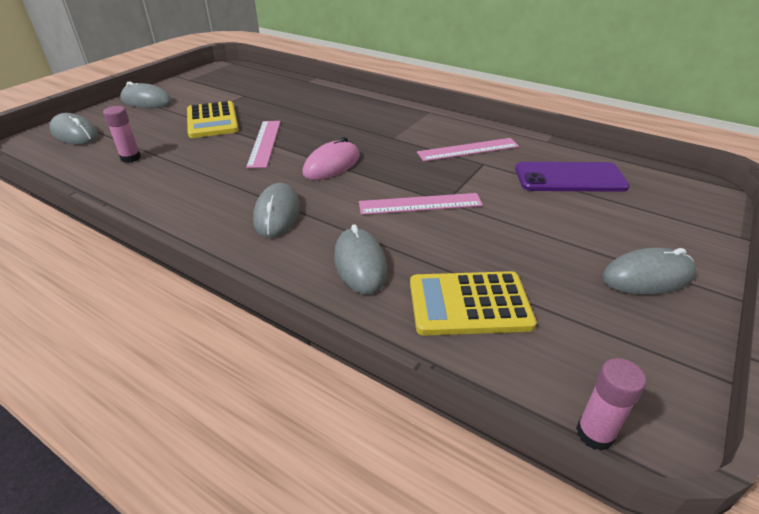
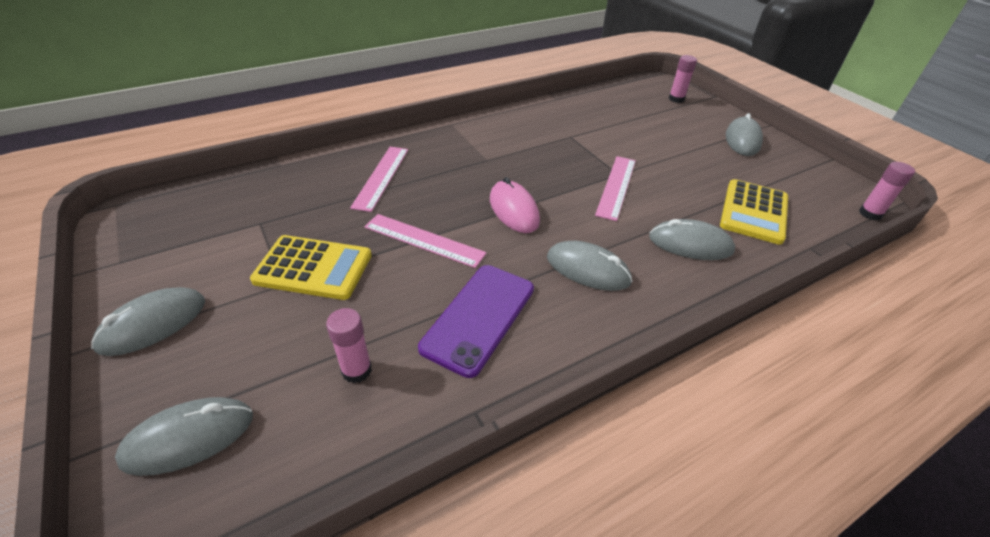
camera: 65 degrees left, 5 degrees up
pink ruler [417,138,519,161] -> pink ruler moved to [350,147,408,212]
purple phone [515,162,630,192] -> purple phone moved to [418,265,534,378]
none -> pink glue stick [669,55,697,103]

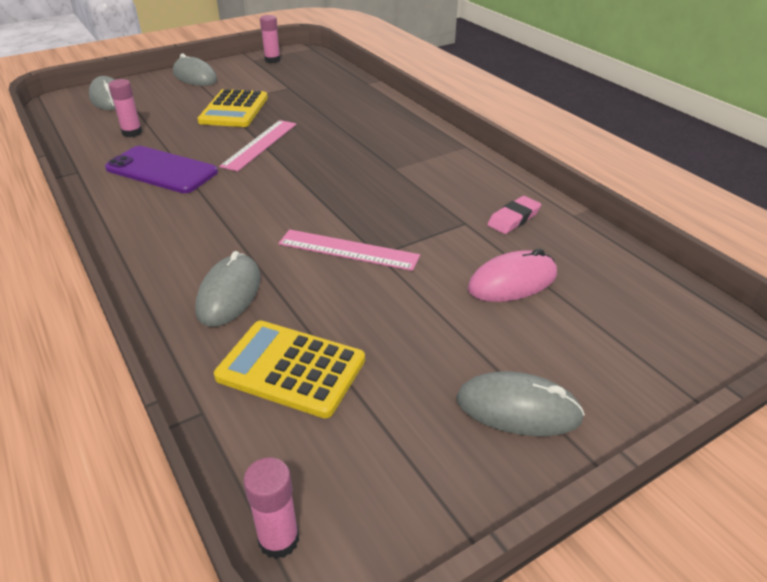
camera: 90 degrees right, 5 degrees down
pink ruler [350,147,408,212] -> none
pink mouse [490,177,540,233] -> pink mouse moved to [468,249,557,302]
grey mouse [547,241,633,291] -> none
pink glue stick [669,55,697,103] -> pink glue stick moved to [260,15,281,63]
none -> pink eraser [487,196,541,234]

